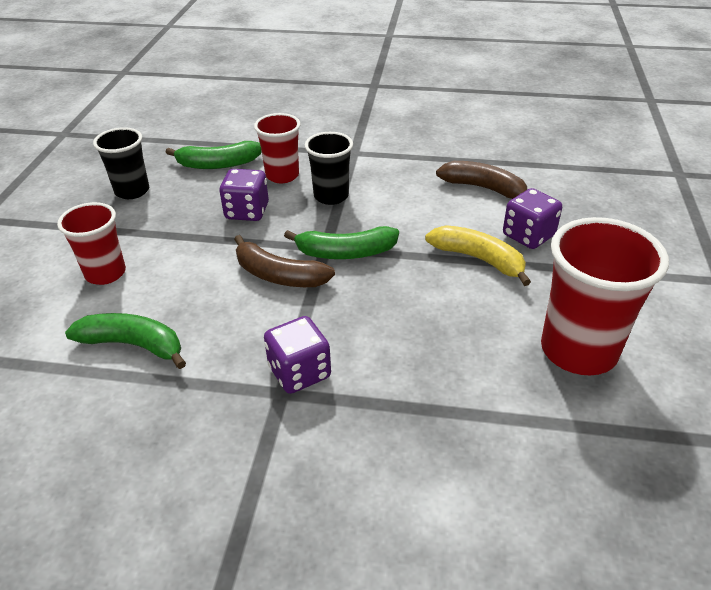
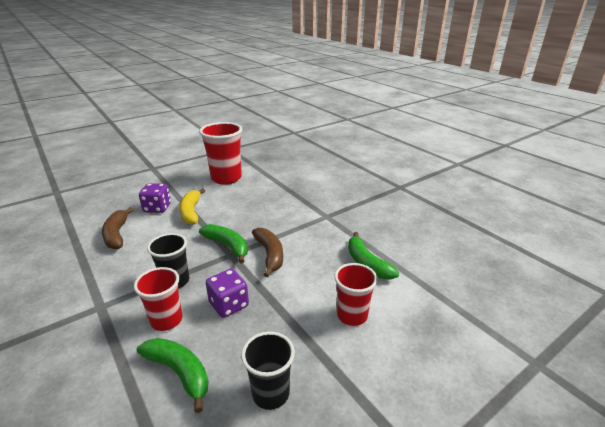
camera: 135 degrees left, 10 degrees down
purple dice [264,316,331,394] -> none

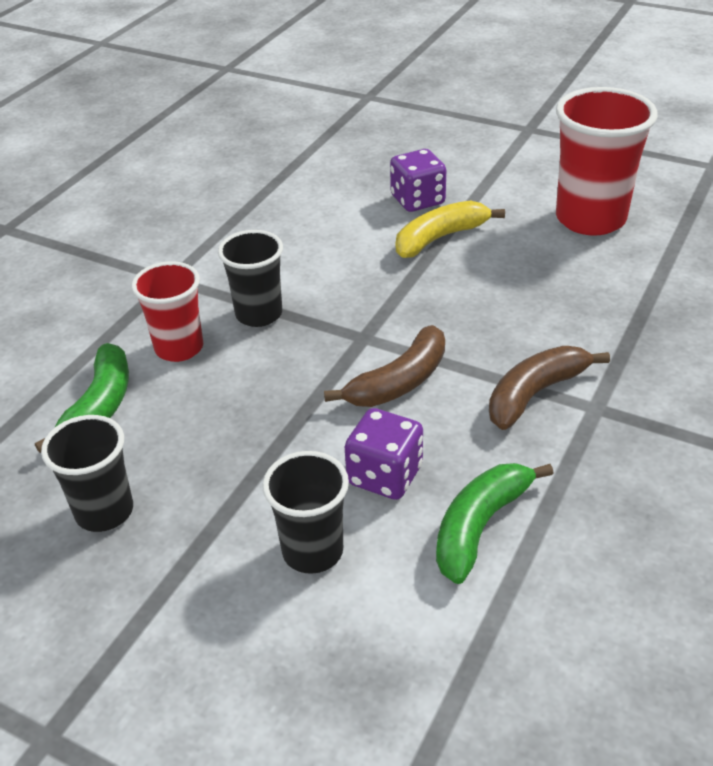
camera: 65 degrees right, 10 degrees up
brown banana [102,207,133,249] -> brown banana moved to [489,346,610,430]
green banana [199,224,248,264] -> none
purple dice [206,269,249,318] -> purple dice moved to [345,408,423,500]
red cup [334,263,378,326] -> black cup [262,451,349,574]

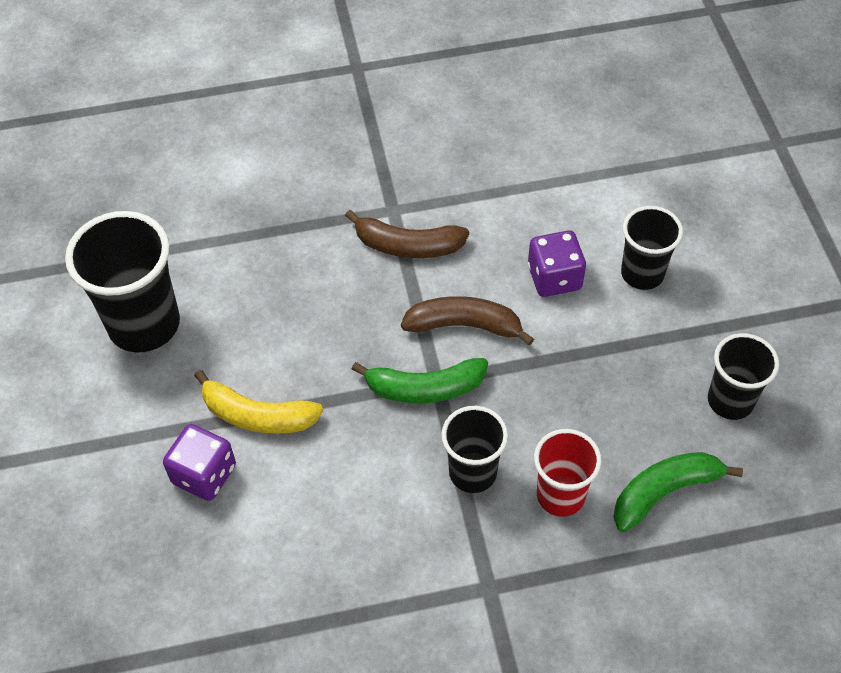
camera: 130 degrees left, 15 degrees up
green banana [436,463,554,584] -> green banana moved to [351,358,488,403]
red cup [556,87,658,236] -> black cup [65,211,180,352]

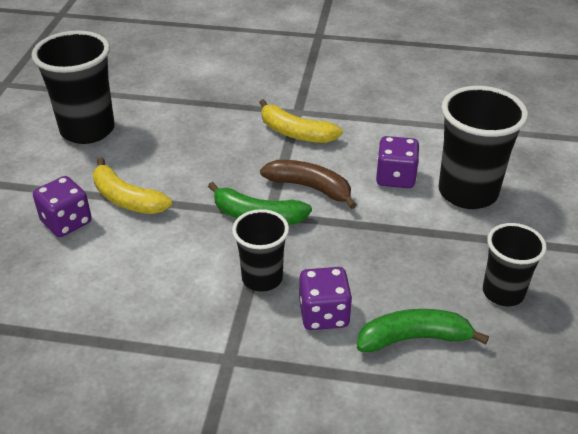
camera: 20 degrees right, 15 degrees down
brown banana [345,210,469,258] -> yellow banana [259,99,343,143]
red cup [534,429,602,517] -> purple dice [299,267,352,330]
black cup [621,206,683,290] -> black cup [438,86,528,209], size x1.64

